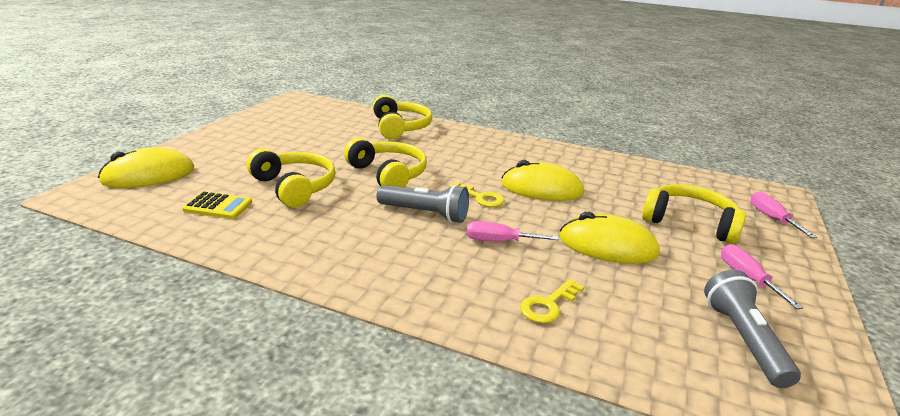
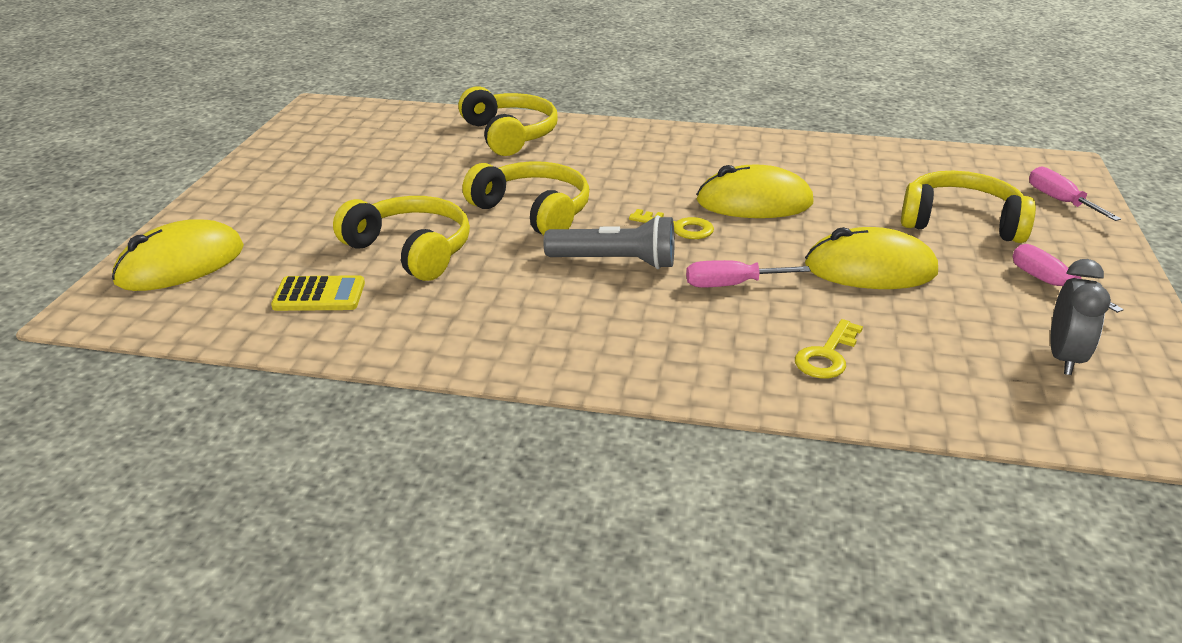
camera: 10 degrees left, 5 degrees up
grey flashlight [704,270,801,388] -> grey clock [1050,259,1111,375]

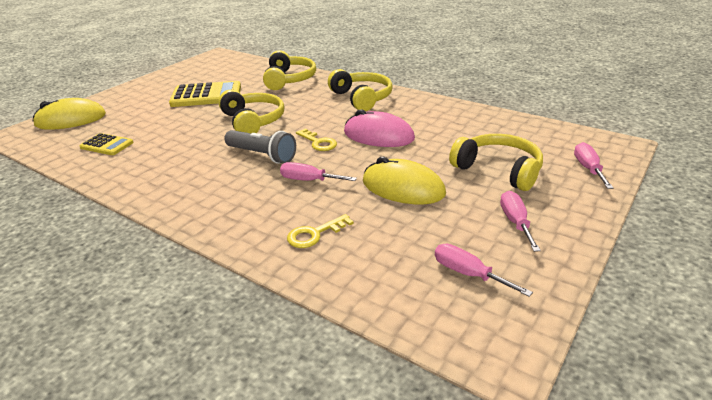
camera: 25 degrees right, 0 degrees up
yellow headphones [333,196,470,281] -> yellow headphones moved to [328,69,393,111]
yellow mouse [696,165,813,218] -> pink mouse [344,109,415,147]
grey clock [1050,259,1111,375] -> pink screwdriver [435,244,533,297]
none -> yellow calculator [169,81,241,107]

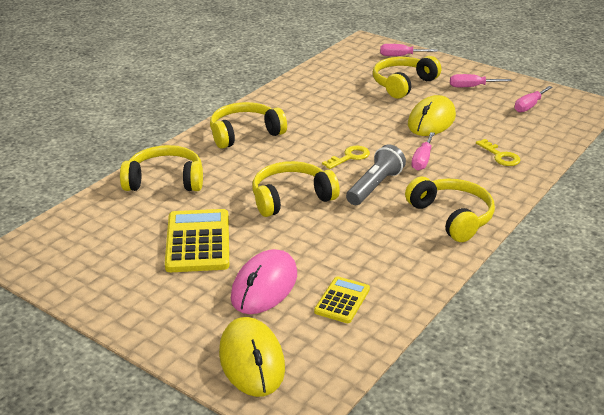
camera: 90 degrees left, 0 degrees up
pink mouse [344,109,415,147] -> pink mouse moved to [231,249,297,314]
none -> yellow headphones [405,177,495,242]

